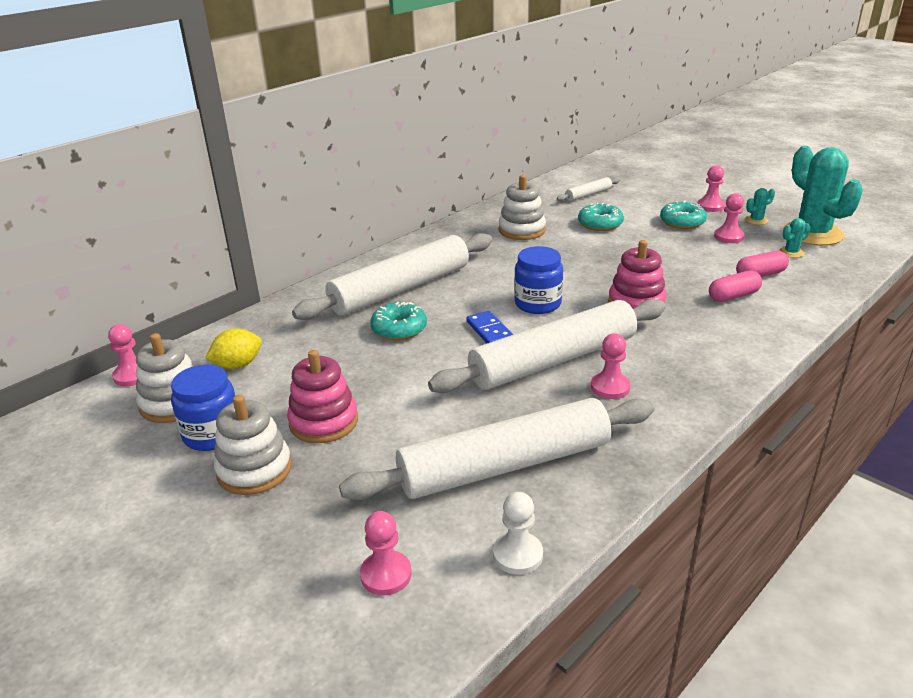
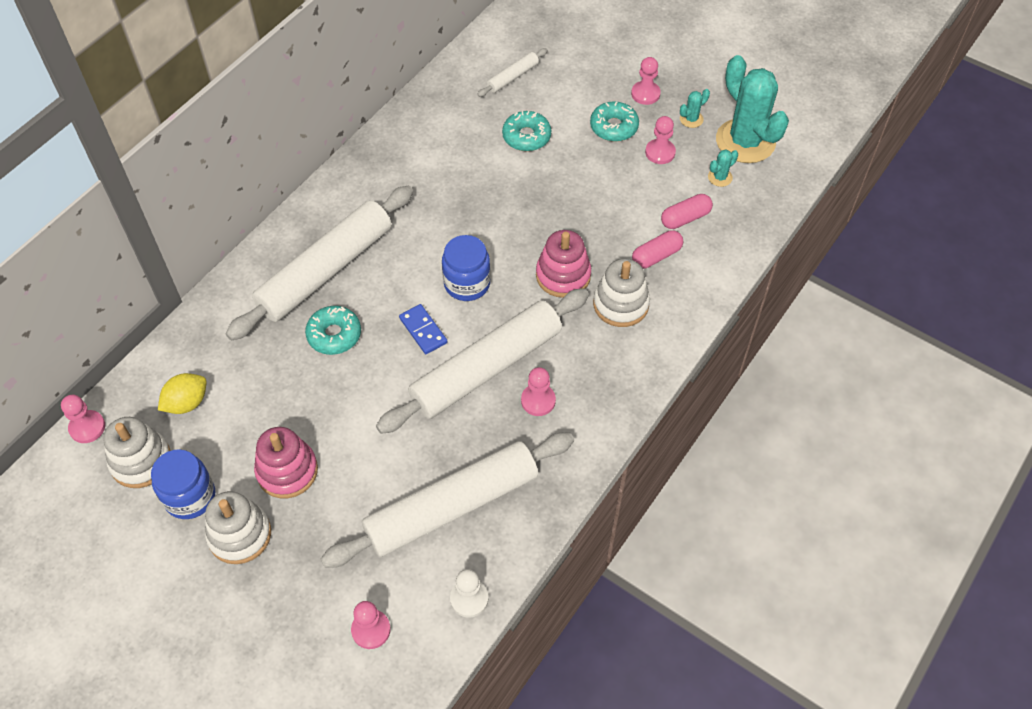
camera: 10 degrees left, 25 degrees up
white stacking toy [499,175,546,240] -> white stacking toy moved to [593,259,650,327]

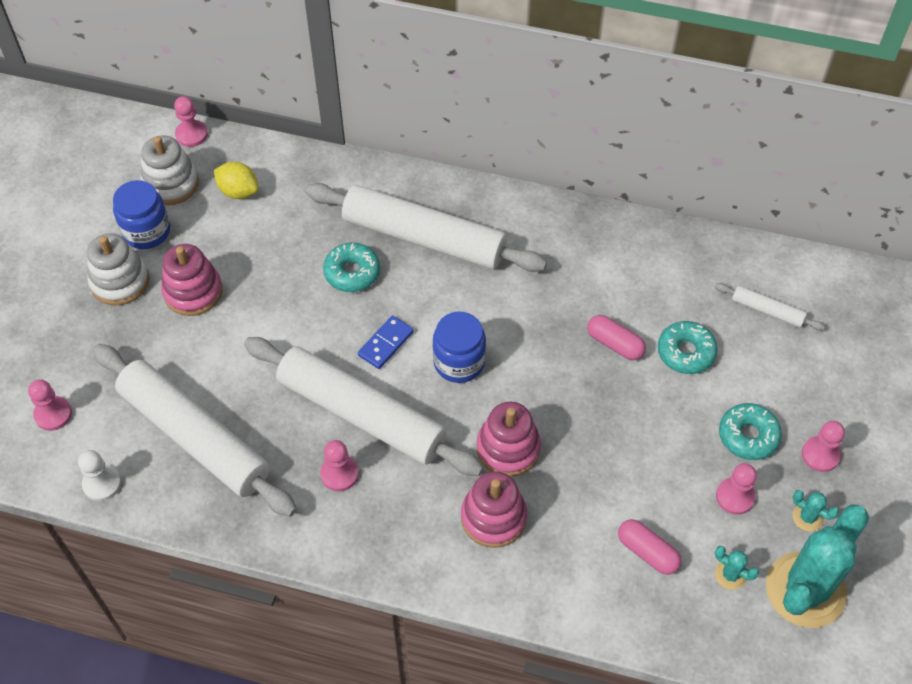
camera: 70 degrees right, 0 degrees up
white stacking toy [593,259,650,327] -> pink stacking toy [461,471,527,548]
pink capsule [632,230,683,269] -> pink capsule moved to [587,315,646,360]

